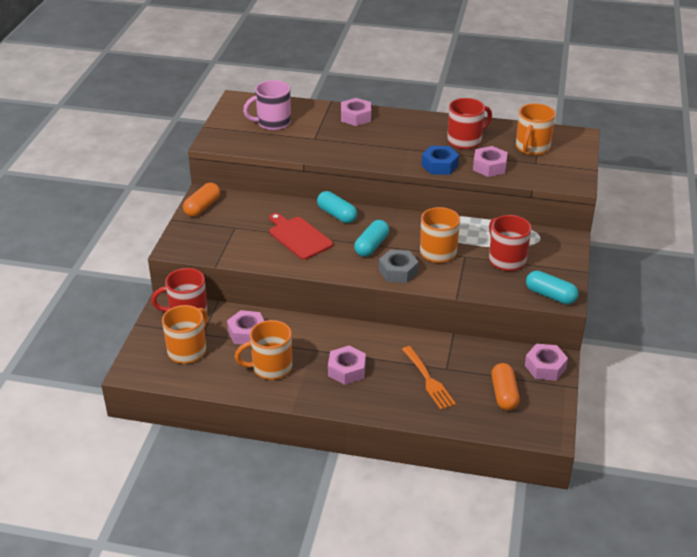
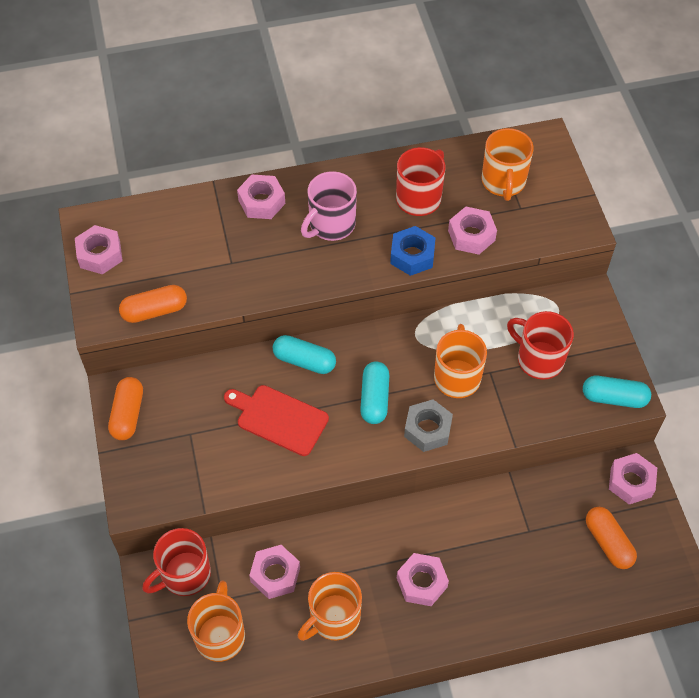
camera: 25 degrees left, 20 degrees up
pink mug [243,80,291,130] -> pink mug moved to [301,171,357,241]
orange fork [402,346,456,410] -> none
none -> pink nut [75,225,123,274]
none -> orange capsule [119,285,187,323]

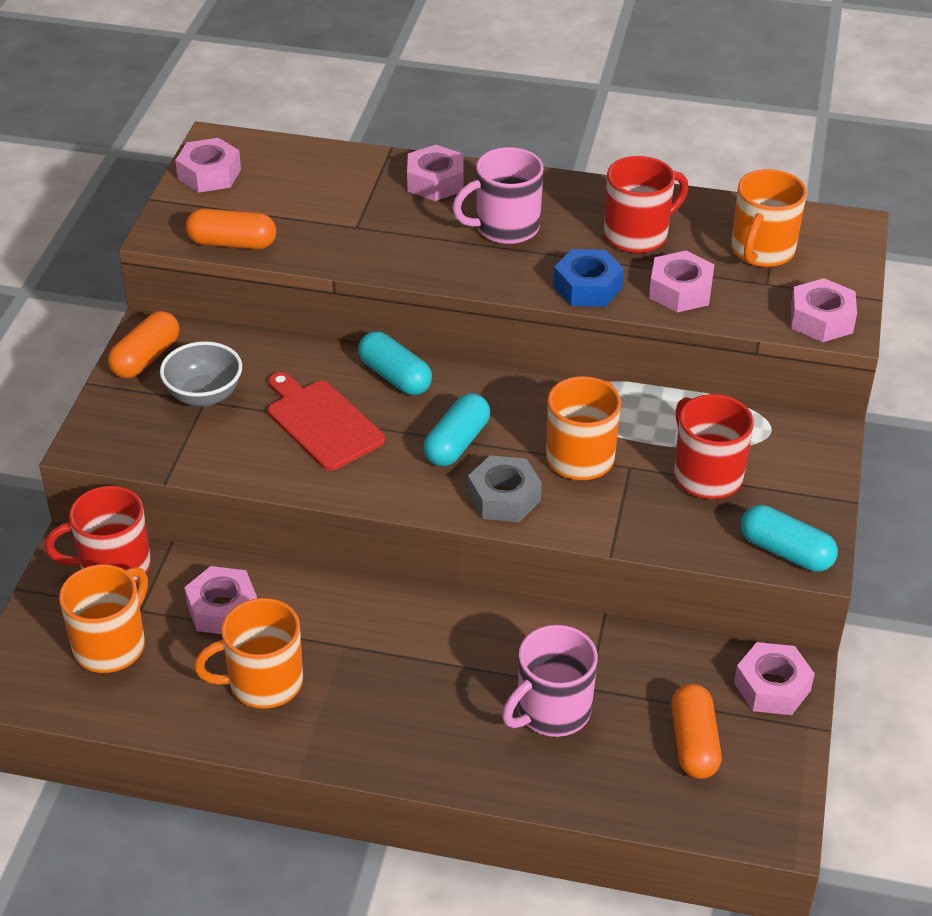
camera: 25 degrees right, 15 degrees down
pink nut [397,553,449,606] -> pink nut moved to [790,278,857,342]
none -> grey bowl [160,341,242,406]
none -> pink mug [502,625,598,737]

